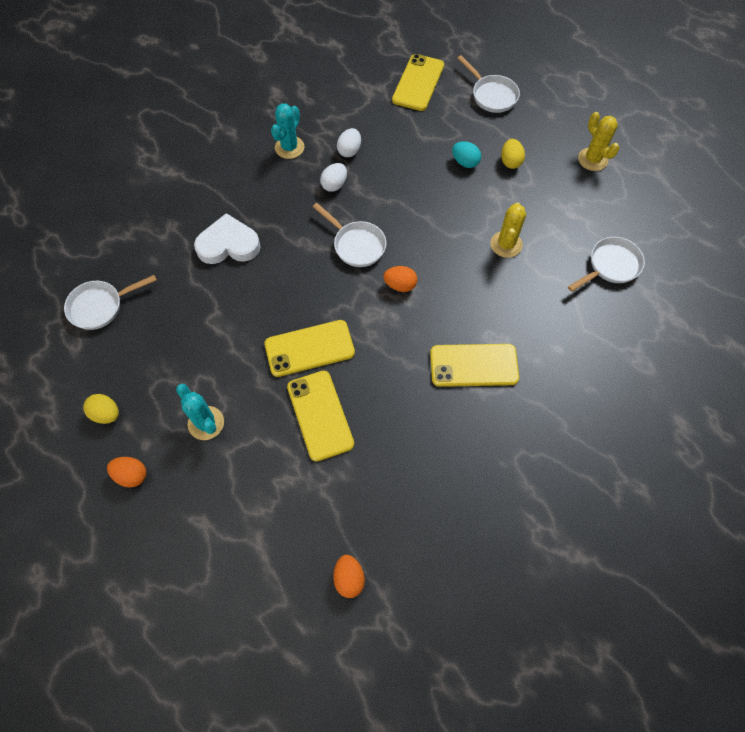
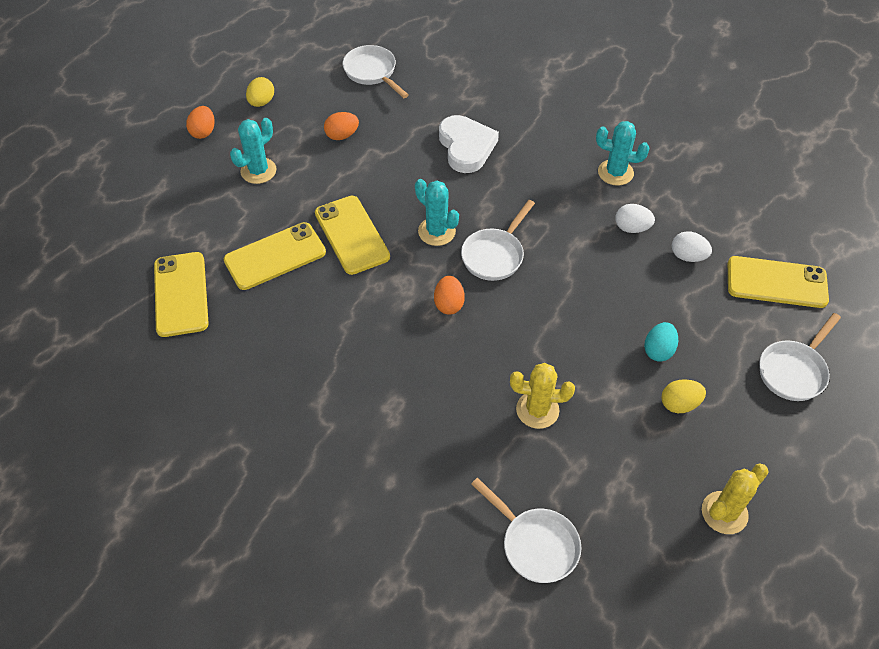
camera: 80 degrees right, 10 degrees down
white egg [320,163,347,192] -> white egg moved to [672,231,712,262]
orange egg [333,555,365,598] -> orange egg moved to [324,112,359,140]
yellow phone [430,344,519,387] -> yellow phone moved to [154,252,209,337]
none -> turquoise cactus [415,179,459,246]

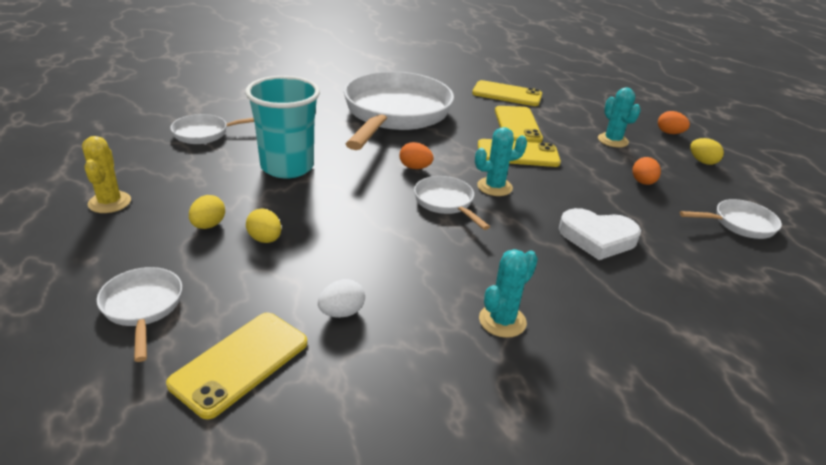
camera: 115 degrees right, 20 degrees down
yellow cactus [510,363,575,429] -> turquoise cup [245,76,320,179]
white egg [615,204,655,233] -> none
turquoise egg [644,322,678,362] -> yellow egg [246,208,281,243]
none -> white pan [344,71,454,150]

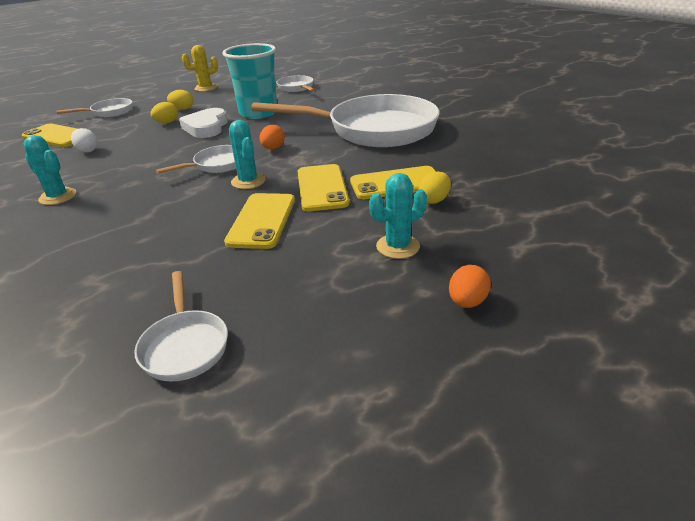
camera: 85 degrees right, 0 degrees up
yellow phone [472,80,542,106] -> yellow phone moved to [224,193,295,249]
white heart [559,208,641,260] -> white heart moved to [179,108,228,138]
orange egg [632,157,661,185] -> none
yellow egg [690,138,724,165] -> yellow egg moved to [418,172,451,204]

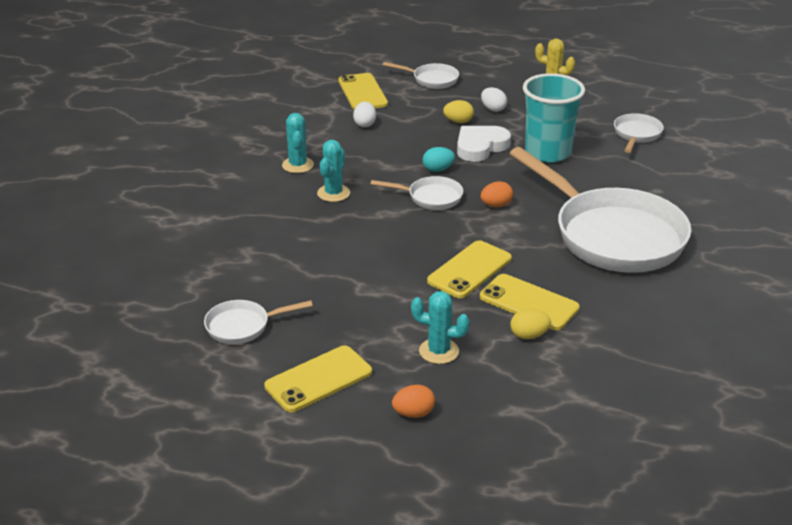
camera: 45 degrees right, 0 degrees up
white pan [134,271,228,382] -> white pan turned 45 degrees clockwise [204,300,313,344]
yellow egg [167,90,193,110] -> white egg [481,87,507,112]
yellow phone [224,193,295,249] -> yellow phone moved to [264,345,372,412]
turquoise cactus [229,120,265,189] -> turquoise cactus moved to [317,140,350,202]
none -> turquoise egg [423,147,455,172]

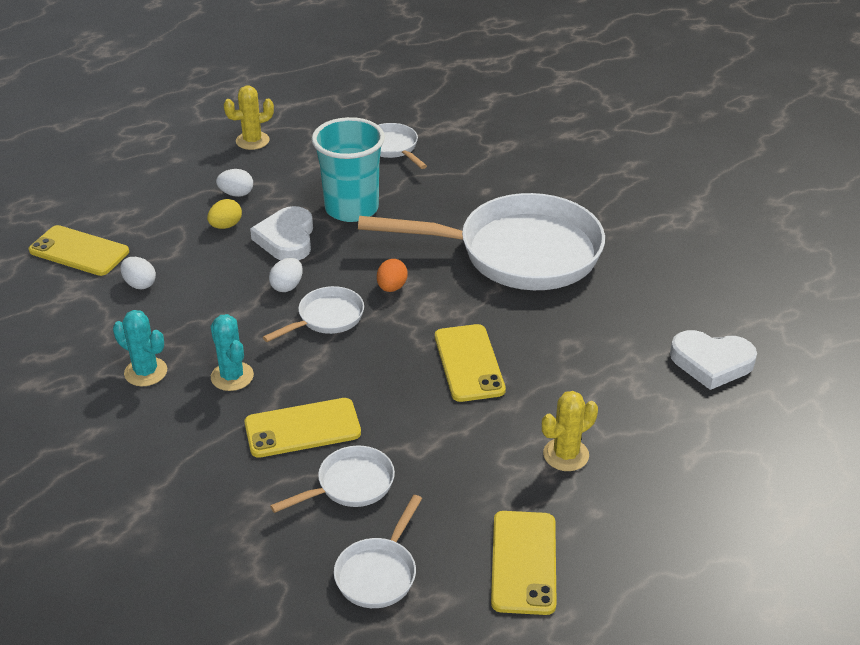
camera: 50 degrees left, 5 degrees up
white pan [383,62,459,89] -> white pan moved to [270,446,395,513]
orange egg [392,385,435,418] -> none
turquoise cactus [411,291,469,364] -> yellow cactus [542,391,598,471]
turquoise egg [423,147,455,172] -> white egg [269,258,303,292]
yellow phone [480,274,580,330] -> yellow phone moved to [245,398,361,458]
yellow egg [511,309,551,339] -> none
none -> white heart [670,330,757,390]

